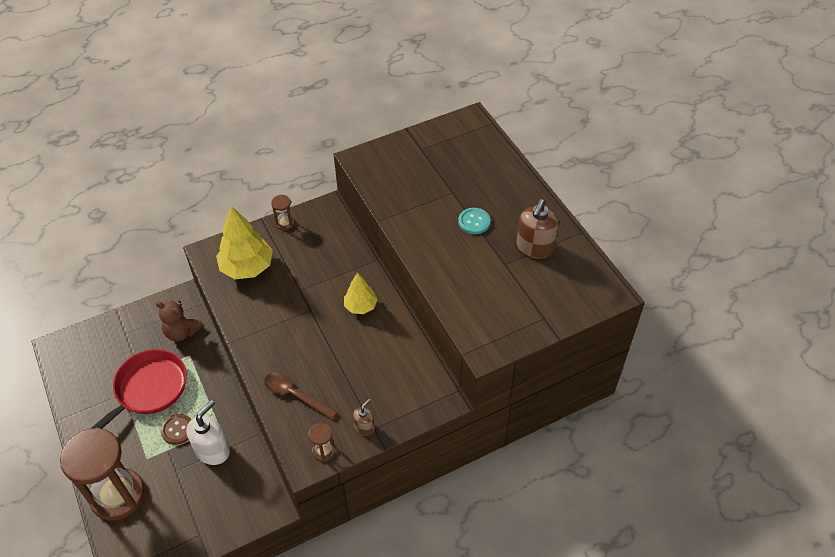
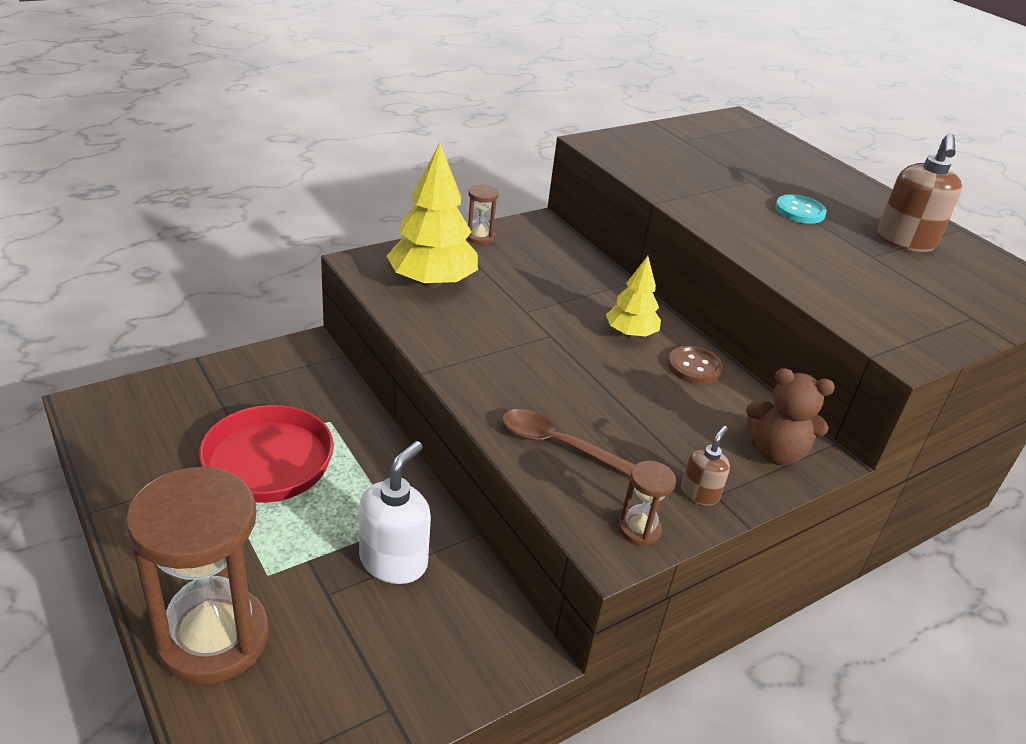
camera: 10 degrees left, 15 degrees down
brown teddy bear [155,300,203,342] -> brown teddy bear moved to [746,368,835,466]
brown button [160,414,191,445] -> brown button moved to [668,346,723,384]

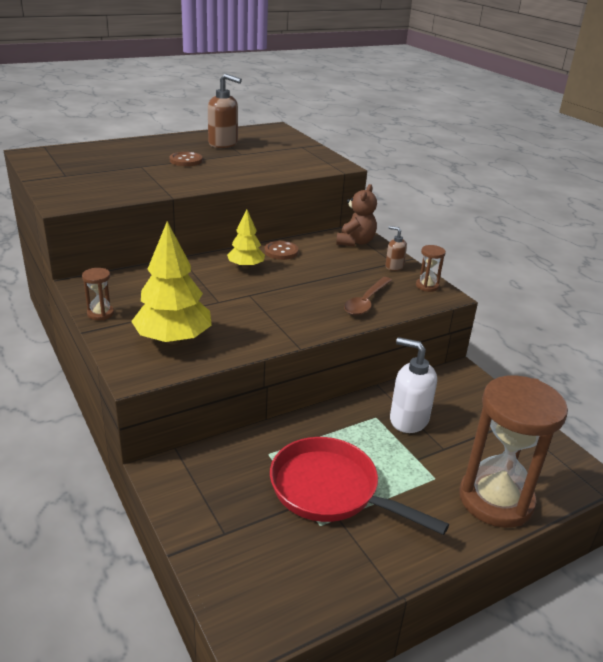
camera: 85 degrees left, 5 degrees down
turquoise button [775,194,827,224] -> brown button [170,152,202,166]

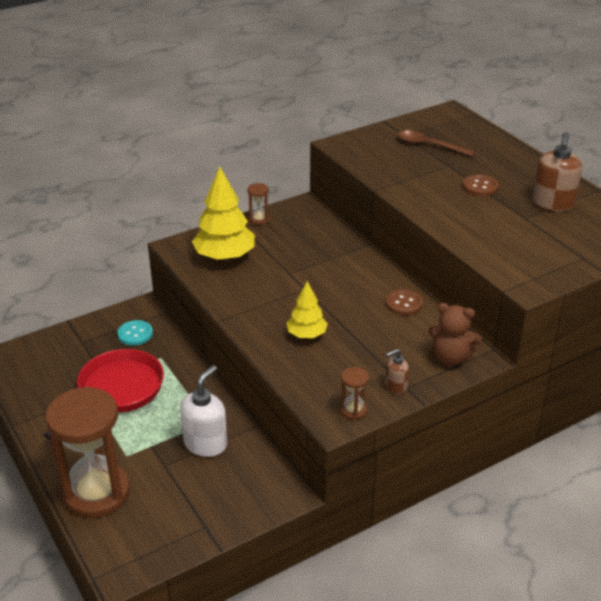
camera: 90 degrees right, 5 degrees up
yellow tree [227,209,265,269] -> yellow tree moved to [287,281,328,338]
brown spoon [344,277,392,315] -> brown spoon moved to [397,130,475,156]
brown soap dispenser [386,226,407,271] -> brown soap dispenser turned 150 degrees counterclockwise [385,349,409,394]
none -> turquoise button [117,320,153,345]

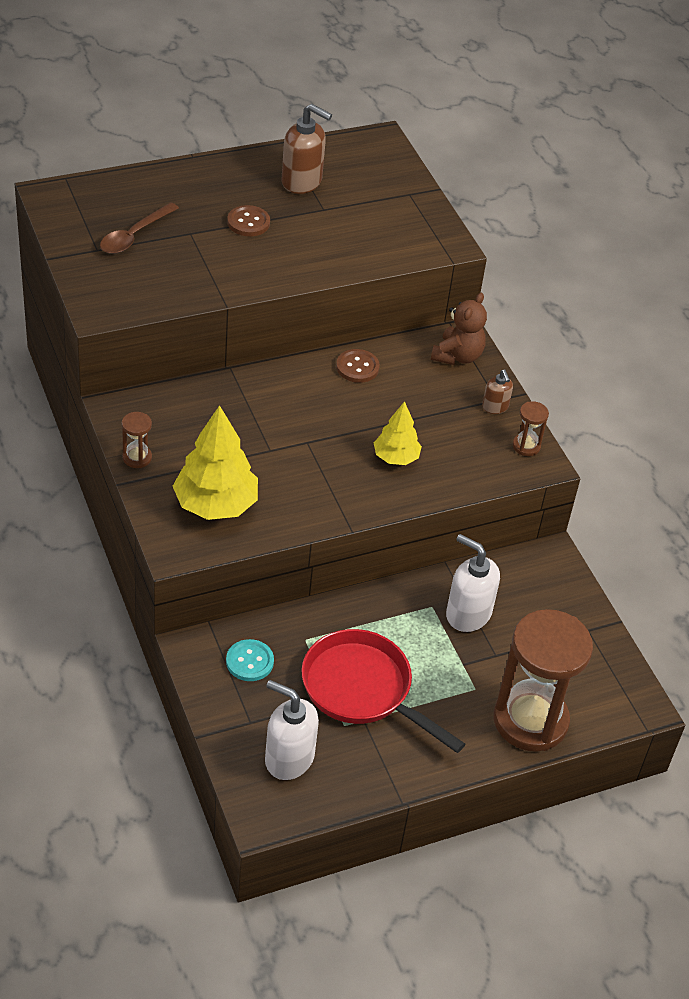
camera: 85 degrees left, 10 degrees up
none -> white soap dispenser [265,680,319,780]

